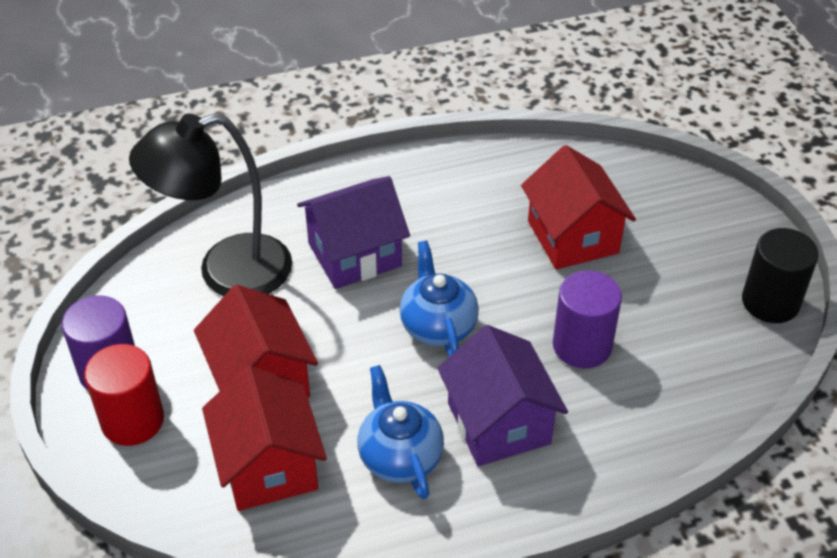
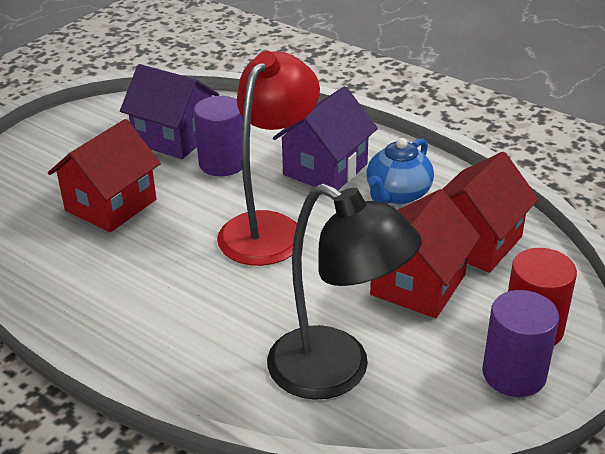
camera: 125 degrees left, 10 degrees down
purple house [297,176,410,289] -> purple house moved to [120,64,219,159]
blue teapot [400,241,479,357] -> red lamp [217,51,320,266]
black cylinder [742,228,819,323] -> none

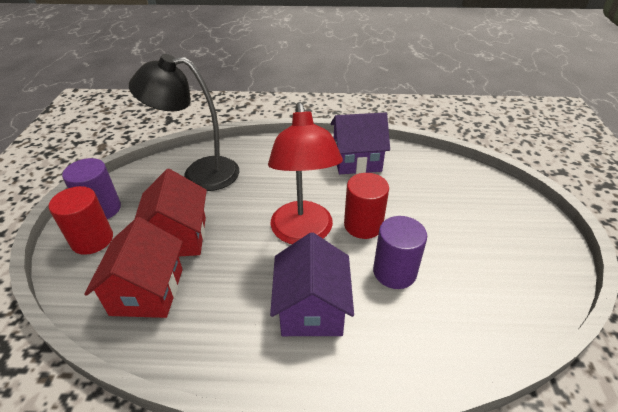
camera: 145 degrees right, 5 degrees up
red house [48,119,161,232] -> none
purple house [120,64,219,159] -> purple house moved to [330,112,390,174]
blue teapot [366,138,434,204] -> none
none -> red cylinder [344,173,389,239]

